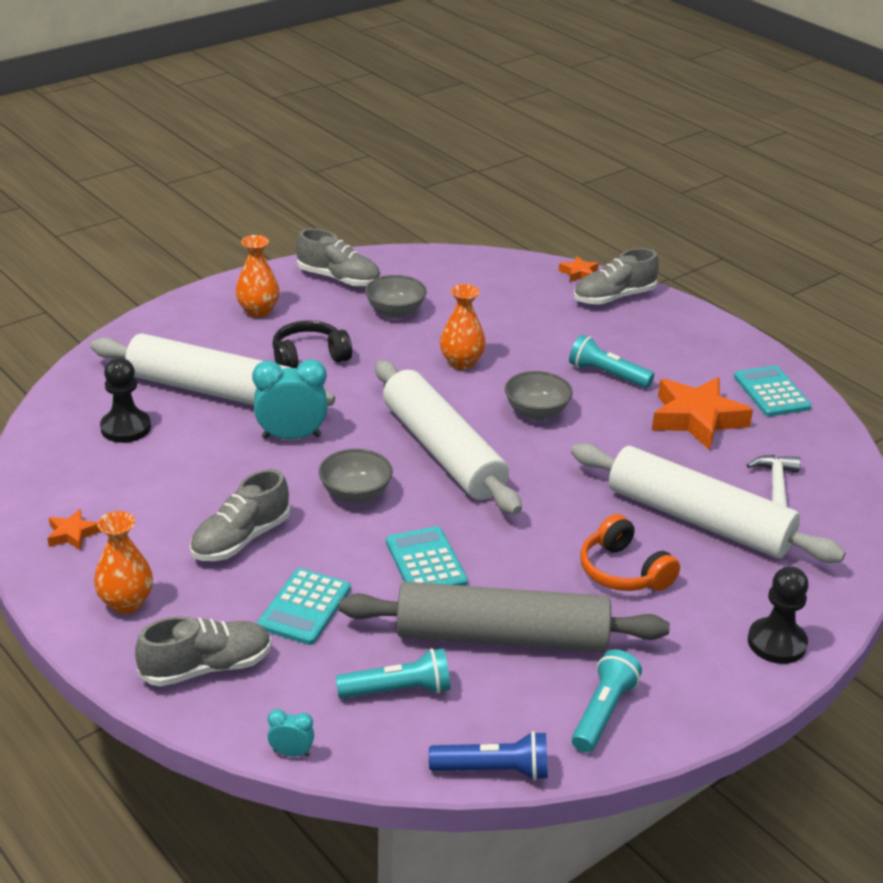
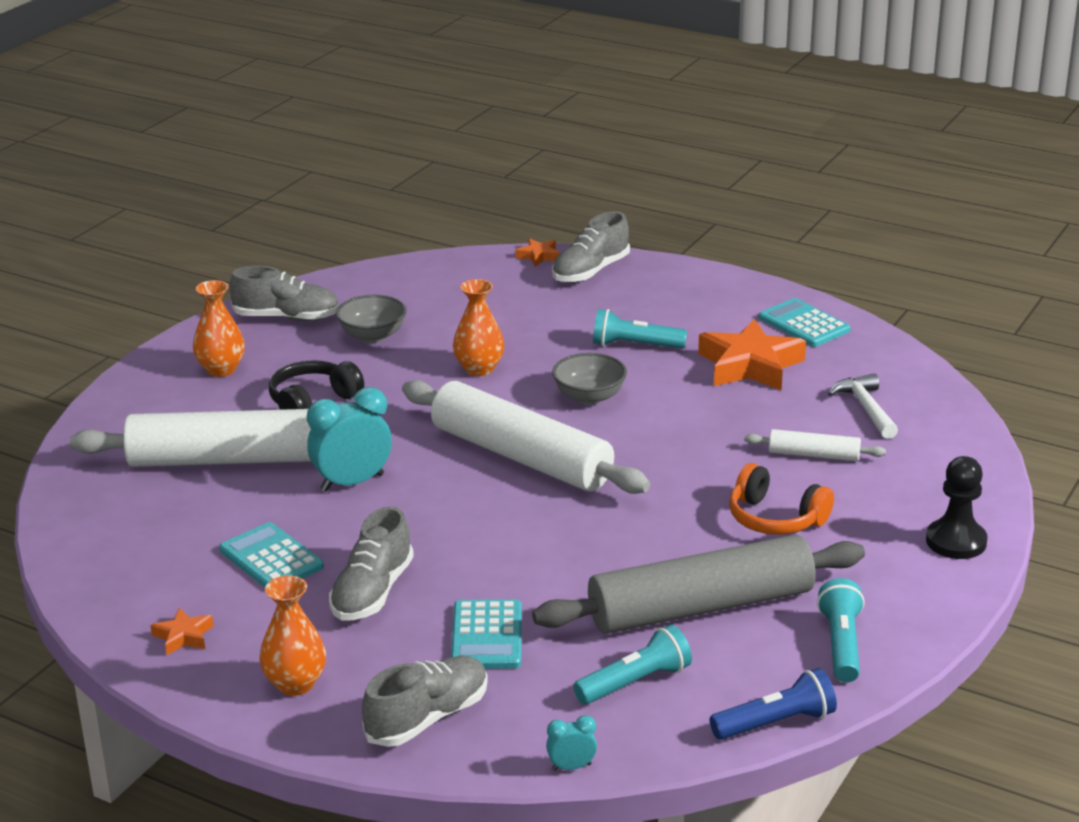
camera: 20 degrees left, 5 degrees down
black pawn [100,358,151,443] -> none
grey bowl [319,449,393,503] -> none
turquoise calculator [386,526,468,586] -> turquoise calculator moved to [219,522,324,588]
white rolling pin [571,443,846,563] -> white rolling pin [744,429,886,461], size x0.45

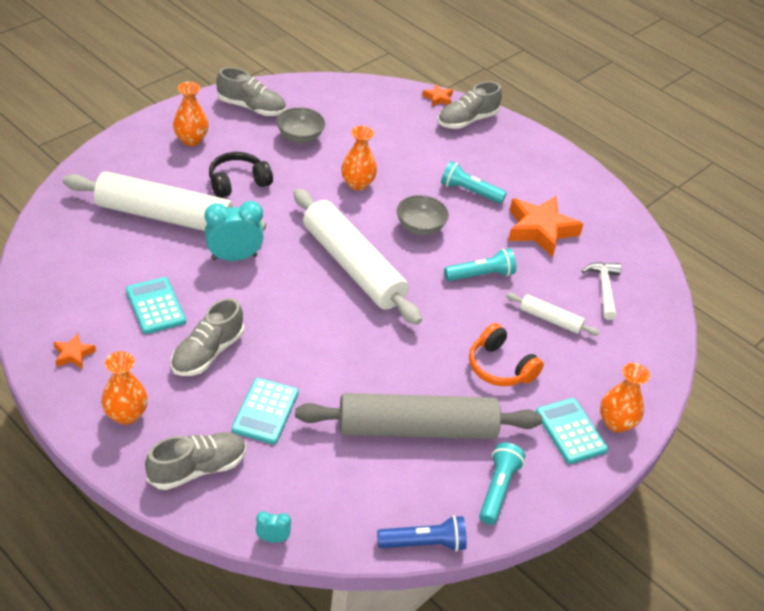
camera: 10 degrees right, 15 degrees up
turquoise flashlight [573,624,692,704] -> turquoise flashlight moved to [444,248,516,281]
turquoise calculator [759,298,850,347] -> turquoise calculator moved to [536,398,608,464]
black pawn [926,456,988,559] -> orange vase [600,363,650,433]

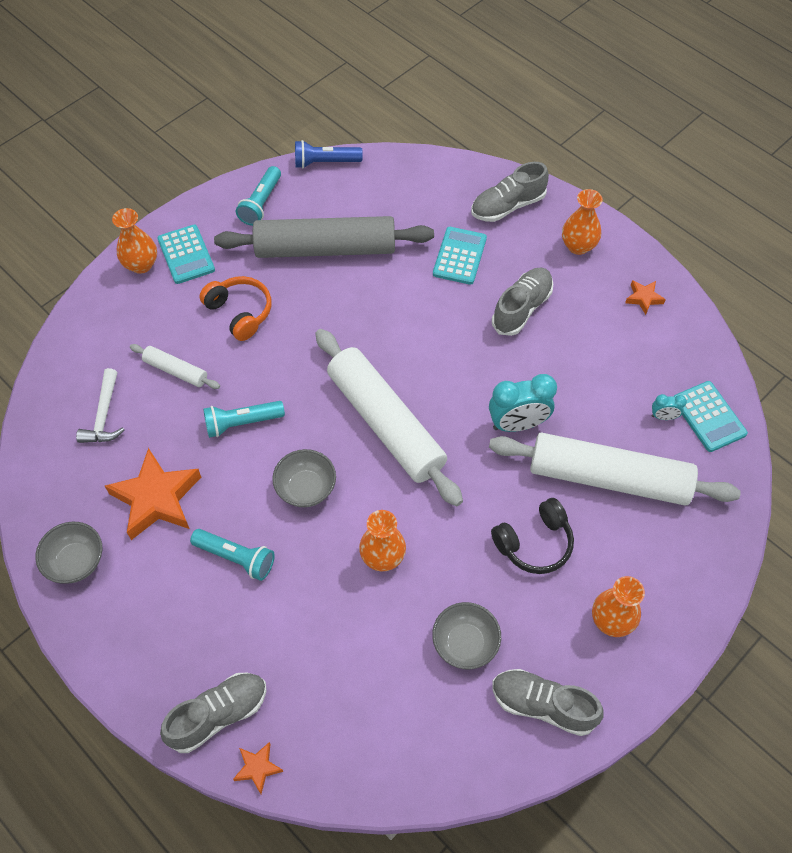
camera: 175 degrees left, 15 degrees up
turquoise calculator [126,277,186,334] -> turquoise calculator moved to [673,381,748,452]
turquoise clock [256,511,291,543] -> turquoise clock moved to [652,394,687,420]
none -> grey bowl [35,522,102,584]

